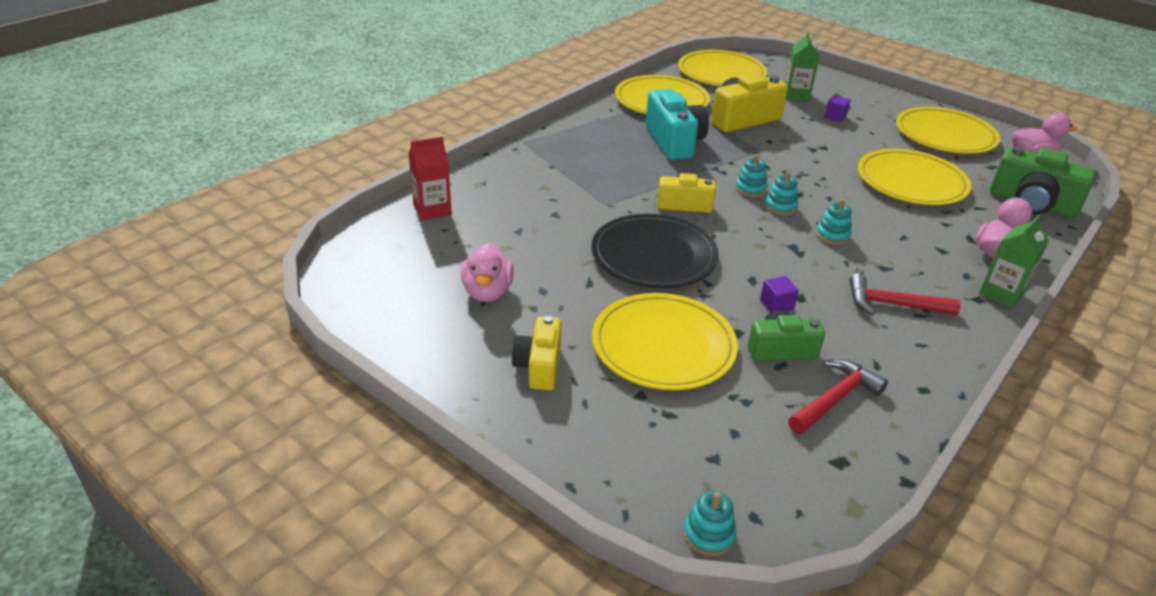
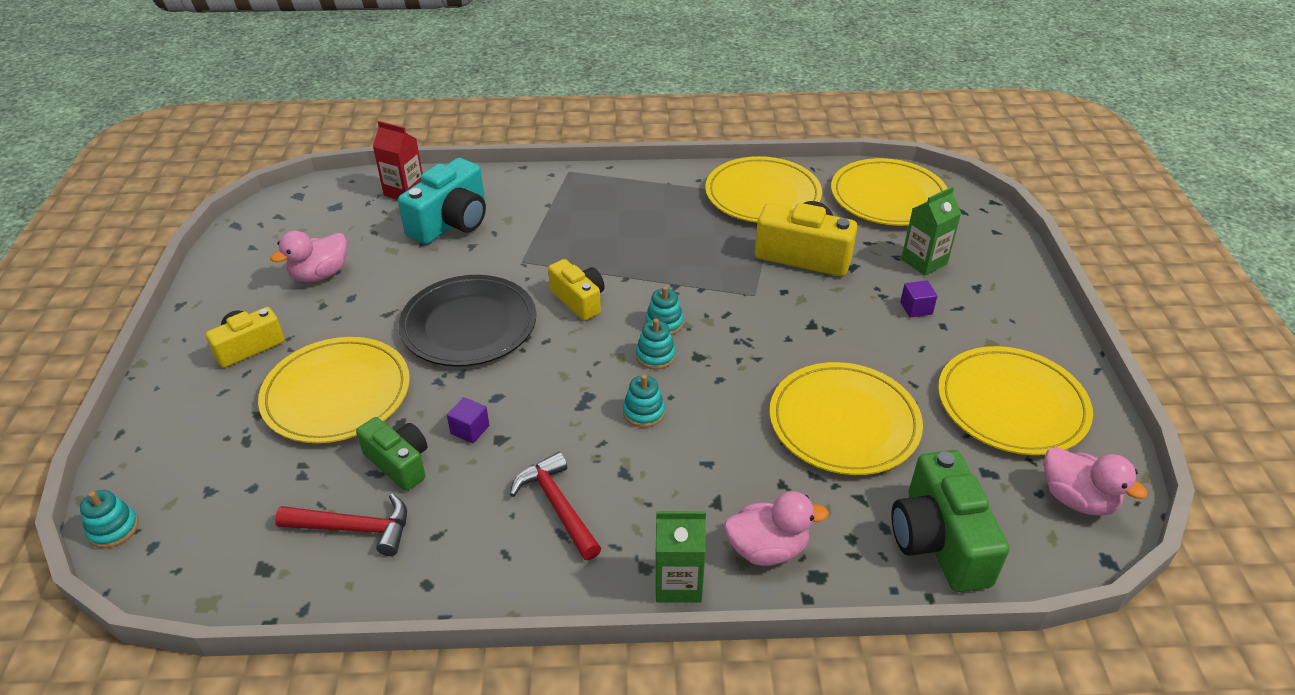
camera: 50 degrees right, 5 degrees up
turquoise camera [646,89,709,160] -> turquoise camera moved to [398,158,486,244]

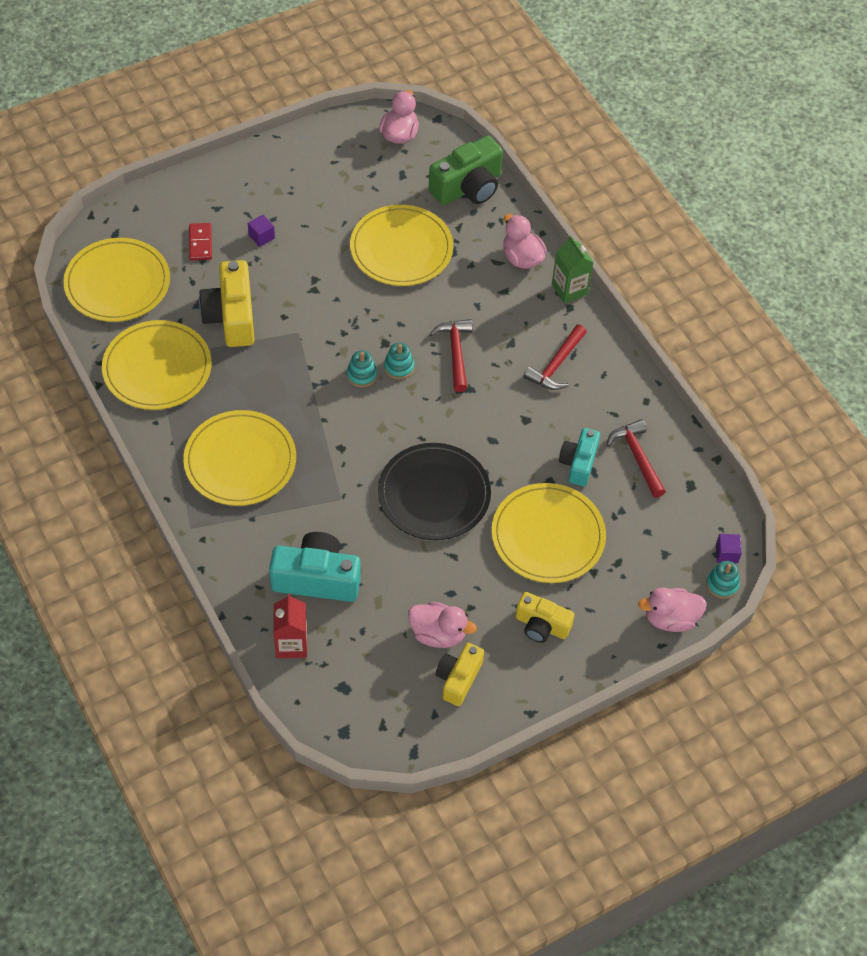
camera: 120 degrees left, 15 degrees up
green camera [356,417,428,491] -> turquoise camera [559,428,600,486]
purple cube [447,397,489,444] -> purple cube moved to [716,534,742,563]
yellow camera [548,259,605,321] -> yellow camera moved to [436,643,484,706]
turquoise stacking toy [623,375,665,428] -> red hammer [430,319,473,392]
green carton [901,186,961,276] -> red domino [189,223,212,260]
yellow plate [938,346,1093,455] -> yellow plate moved to [183,410,296,506]
none -> pink duck [638,588,707,632]

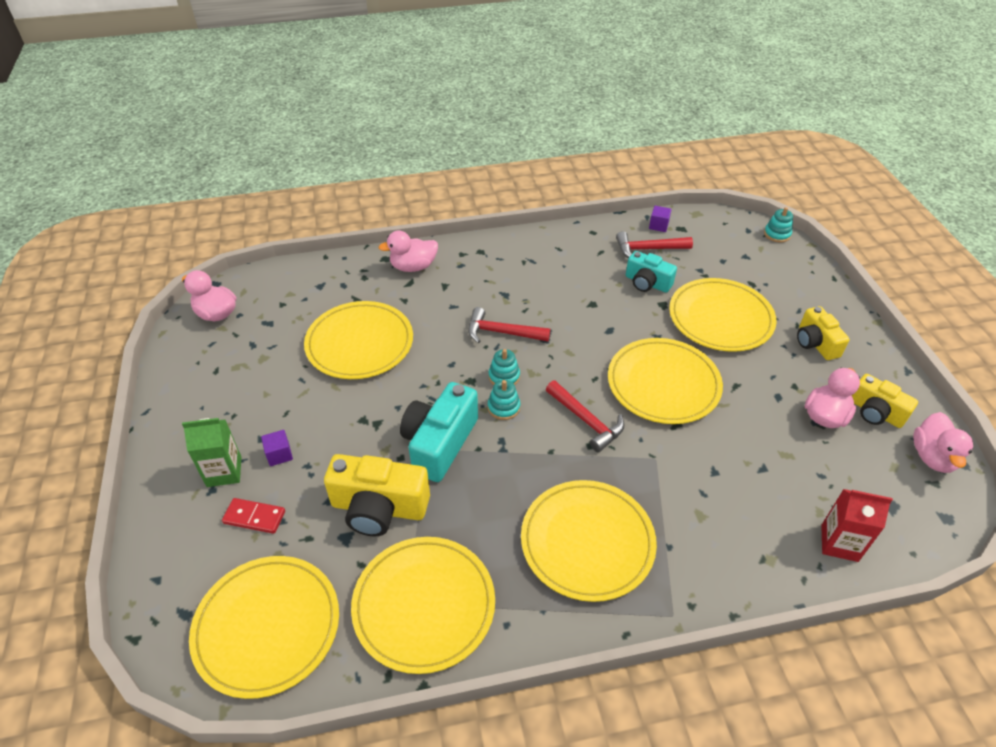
camera: 70 degrees left, 10 degrees down
turquoise camera [269,532,361,602] -> turquoise camera moved to [400,382,478,482]
black plate [378,443,491,540] -> yellow plate [608,338,723,424]
green camera [429,135,503,205] -> none
yellow camera [515,592,575,643] -> yellow camera turned 120 degrees clockwise [797,306,850,360]
red hammer [523,325,587,390] -> red hammer moved to [546,380,624,452]
green carton [552,235,594,303] -> green carton moved to [182,418,242,487]
pink duck [638,588,707,632] -> pink duck moved to [913,412,973,473]
purple cube [716,534,742,563] -> purple cube moved to [649,206,672,232]

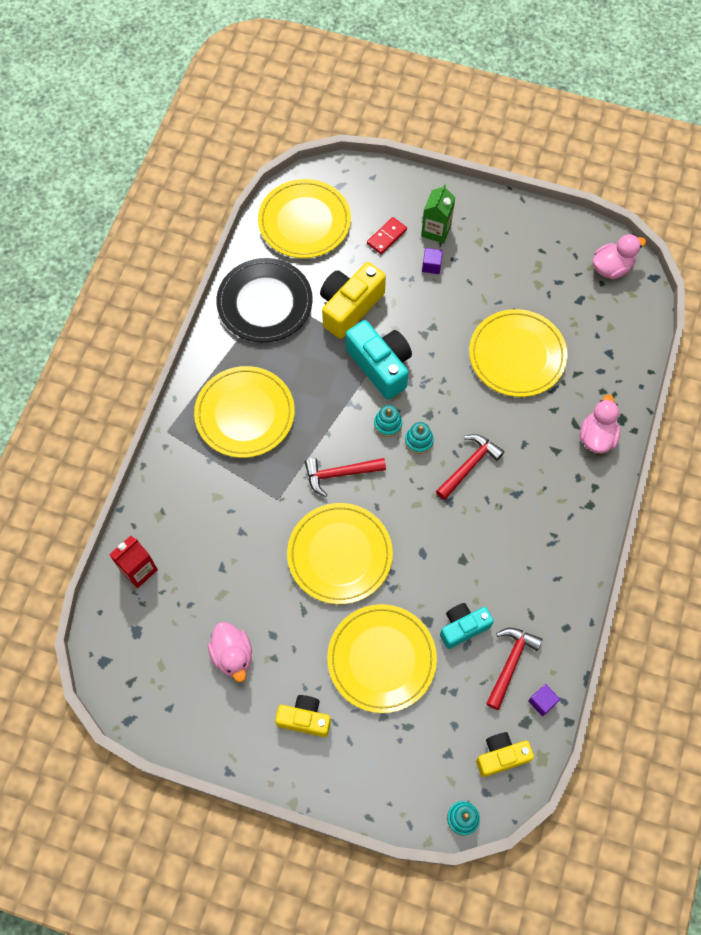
camera: 120 degrees right, 20 degrees up
yellow plate [351,537,495,674] -> black plate [216,258,313,342]
yellow camera [852,374,918,428] -> yellow camera moved to [476,732,534,777]
pink duck [913,412,973,473] -> none

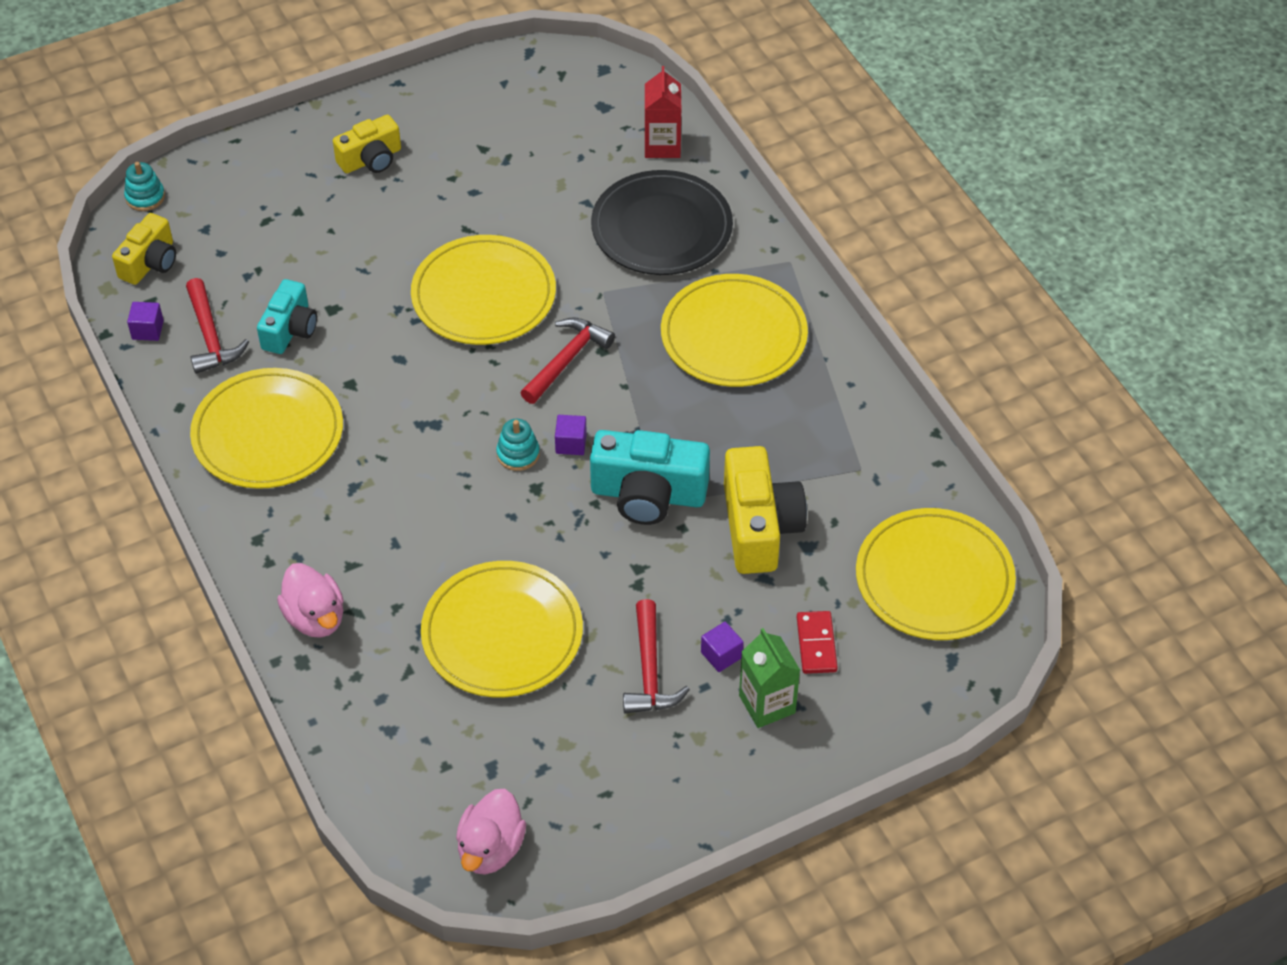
camera: 135 degrees right, 15 degrees down
pink duck [208,622,252,682] -> none
black plate [216,258,313,342] -> black plate moved to [591,170,733,275]
yellow plate [327,604,437,713] -> yellow plate moved to [190,368,343,489]
turquoise stacking toy [374,405,402,437] -> purple cube [555,415,587,455]
red hammer [436,434,504,500] -> red hammer moved to [623,599,690,714]

